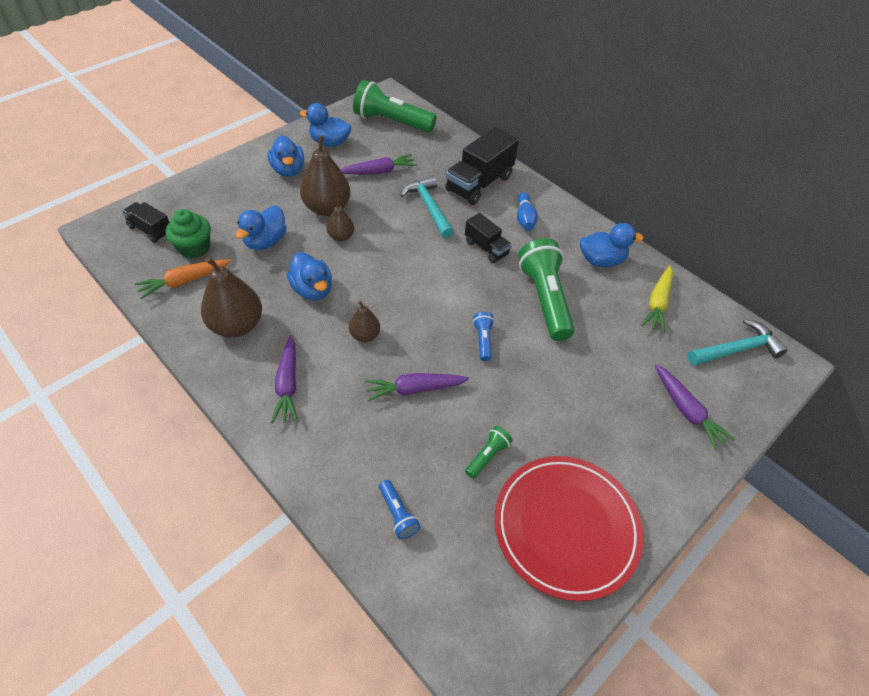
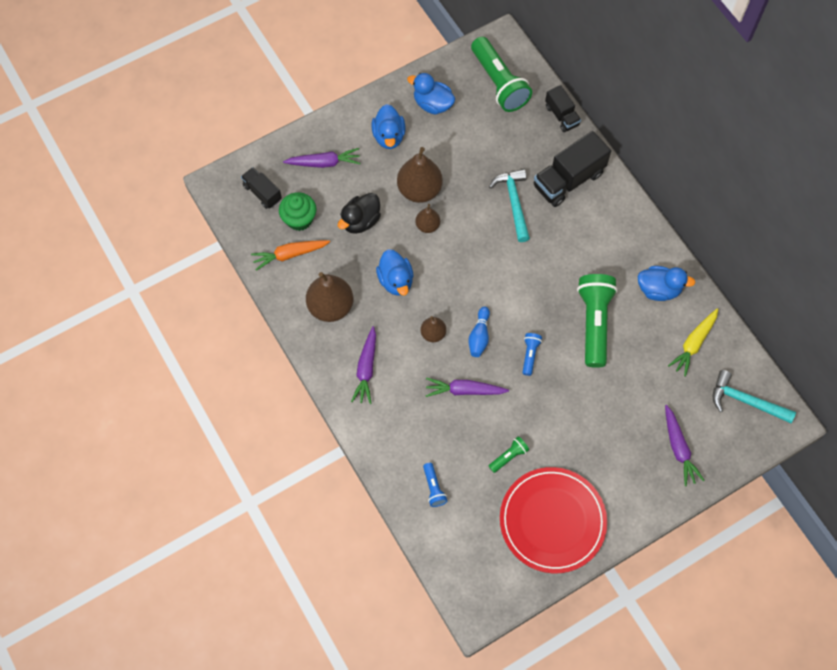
camera: 15 degrees right, 15 degrees up
blue duck [235,206,286,250] -> black duck [338,193,381,234]
purple carrot [340,154,417,175] -> purple carrot moved to [283,148,360,168]
green flashlight [353,80,437,133] -> green flashlight turned 150 degrees counterclockwise [471,37,532,112]
black truck [465,213,512,263] -> black truck moved to [545,85,581,132]
blue bowling pin [517,192,538,231] -> blue bowling pin moved to [468,307,490,357]
turquoise hammer [688,319,788,366] -> turquoise hammer turned 150 degrees counterclockwise [713,370,796,423]

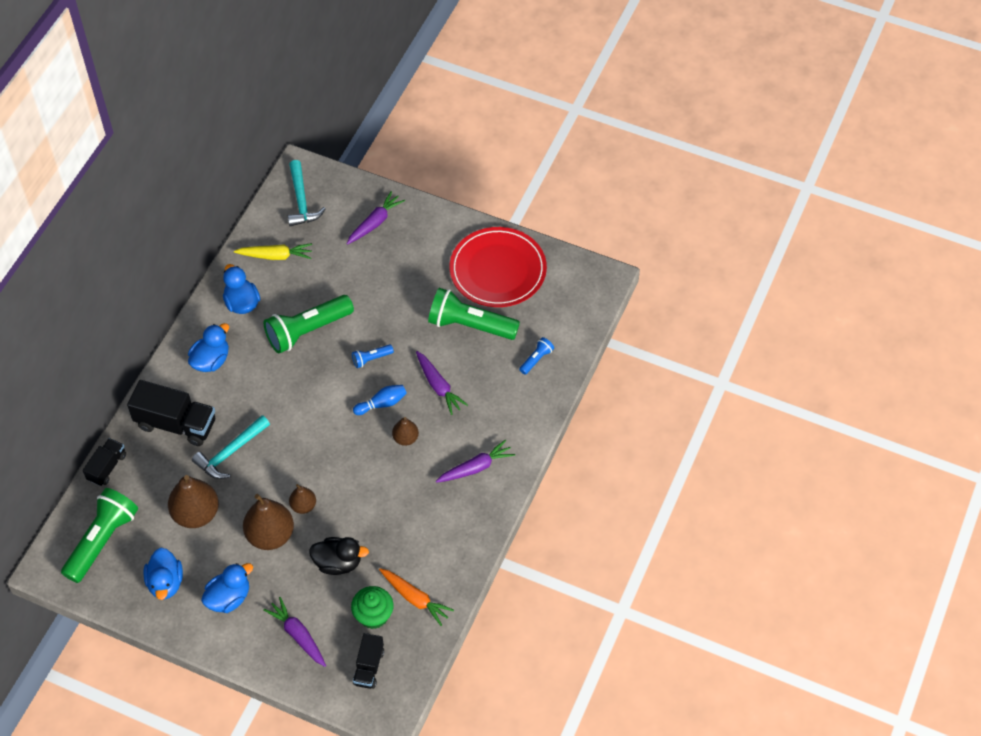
camera: 125 degrees left, 10 degrees down
brown pear [306,272,353,322] -> brown pear moved to [168,475,219,528]
blue duck [376,249,413,296] -> blue duck moved to [188,323,229,372]
green flashlight [489,436,529,473] -> green flashlight [428,288,520,340], size x2.19

